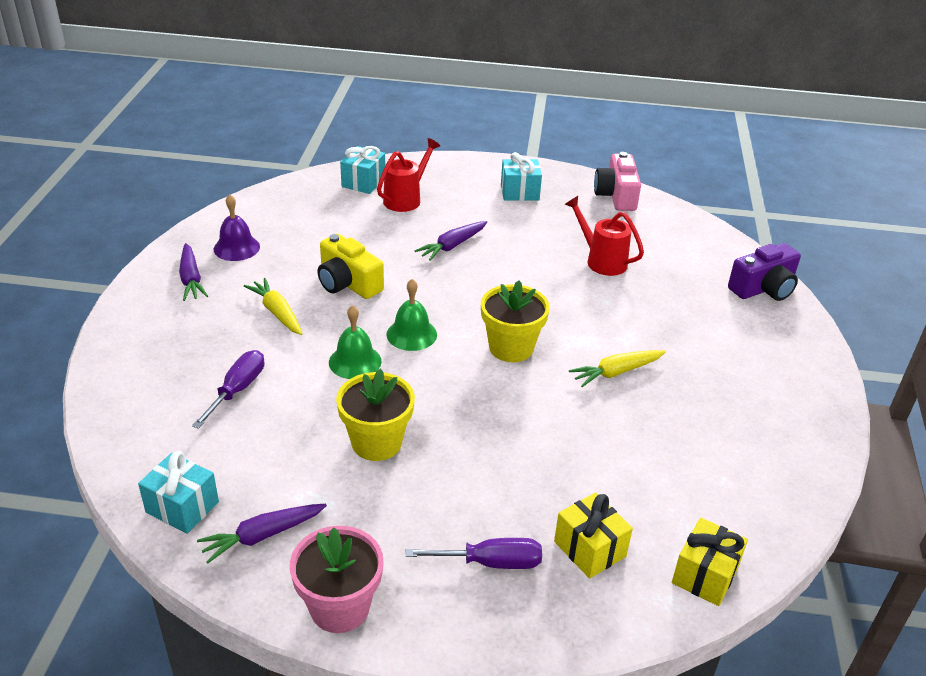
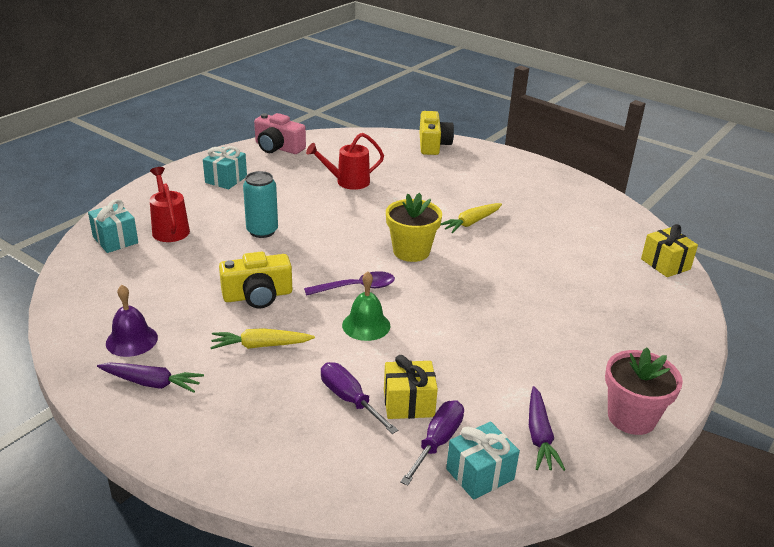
camera: 60 degrees left, 5 degrees down
yellow flower pot [336,368,415,461] -> none
green bell [387,279,437,351] -> purple spoon [304,271,395,296]
purple screwdriver [405,538,542,569] -> purple screwdriver moved to [400,400,464,486]
purple carrot [415,221,487,261] -> turquoise can [243,171,278,238]
yellow gift [554,492,633,578] -> yellow gift moved to [384,355,438,419]
yellow carrot [569,350,666,387] -> yellow carrot turned 45 degrees clockwise [440,203,502,233]
purple camera [728,243,801,301] -> yellow camera [420,111,454,155]

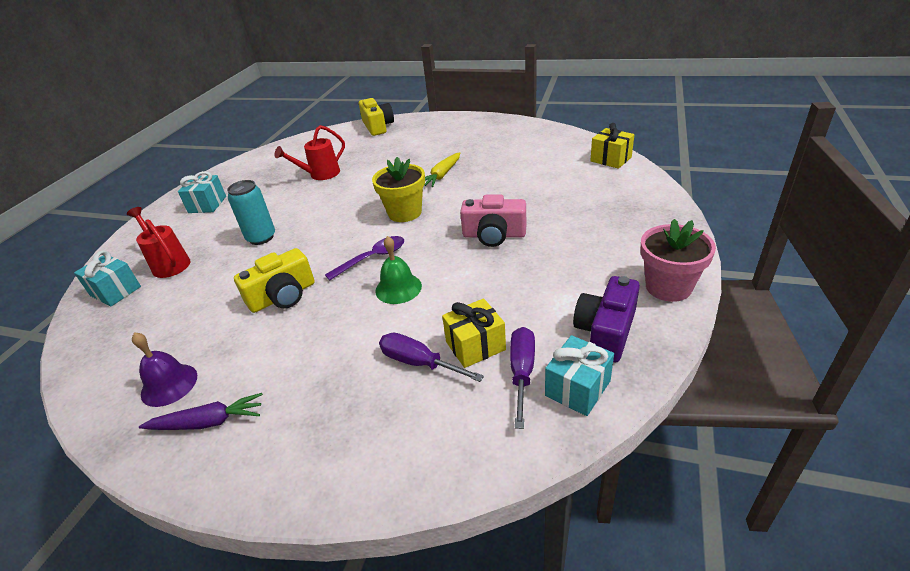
camera: 15 degrees left, 5 degrees up
yellow carrot [210,328,315,349] -> none
pink camera [254,113,306,154] -> pink camera moved to [460,194,526,247]
purple carrot [529,386,566,471] -> purple camera [573,276,640,362]

